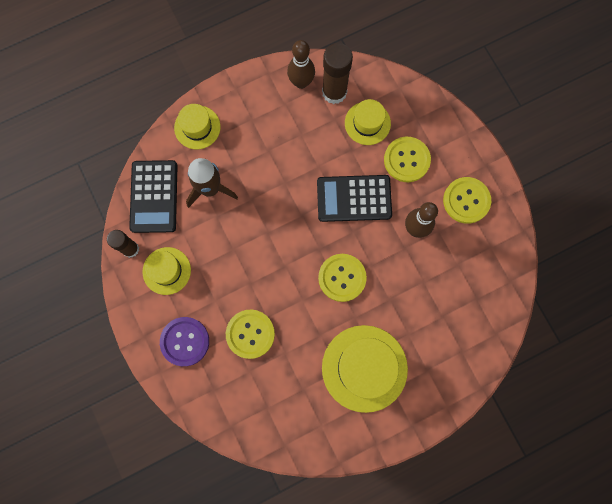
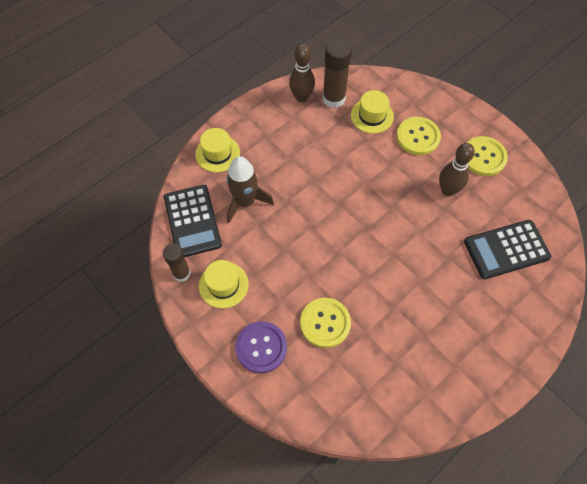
camera: 15 degrees left, 15 degrees down
black calculator [317,175,392,222] -> black calculator moved to [464,220,551,279]
yellow button [318,254,367,302] -> none
yellow hat [322,325,408,413] -> none

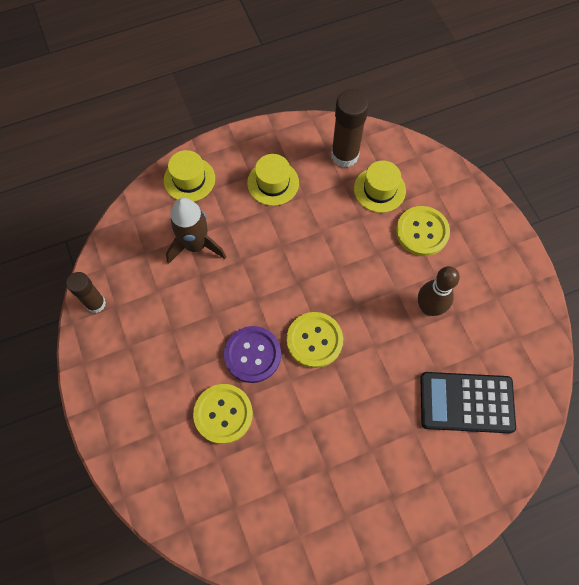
camera: 20 degrees right, 5 degrees up
black calculator [164,185,222,257] -> none
yellow hat [199,260,249,308] -> yellow hat moved to [247,154,299,206]
purple button [235,321,287,373] -> purple button moved to [224,326,281,383]
brown bowling pin [289,44,315,102] -> none
yellow button [467,136,508,176] -> yellow button moved to [287,312,343,368]

